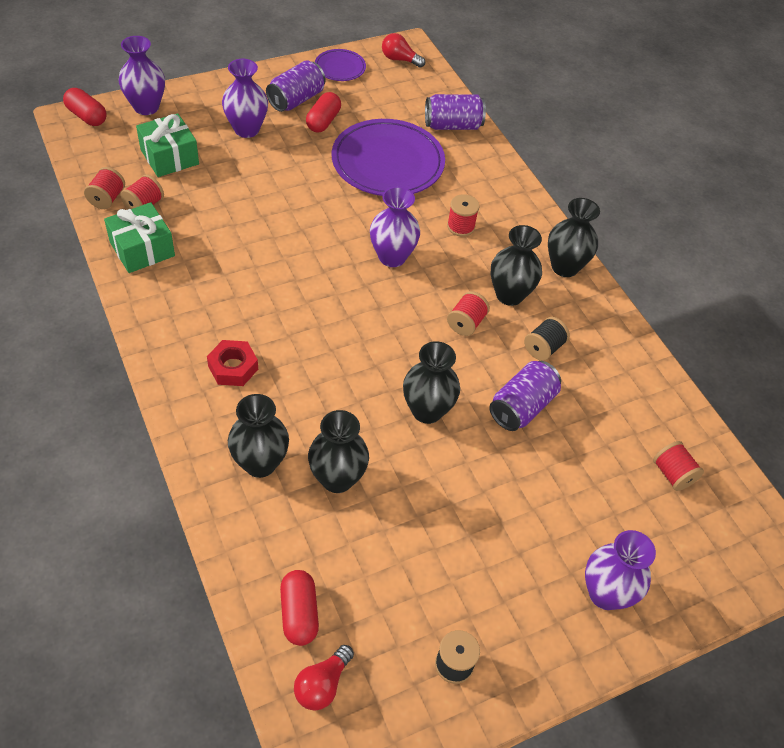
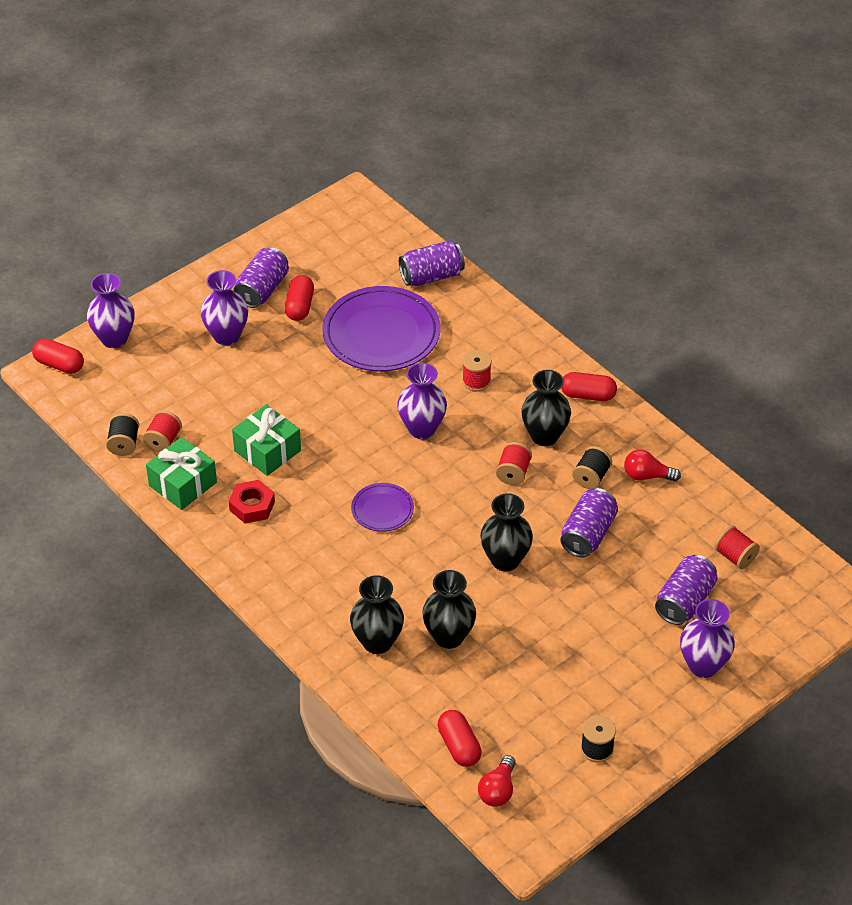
camera: 10 degrees left, 5 degrees down
red spool [84,167,125,209] -> black spool [106,413,139,456]
green gift [136,113,199,177] -> green gift moved to [232,404,301,476]
red nut [207,340,258,386] -> red nut moved to [229,480,275,523]
purple plate [315,49,366,81] -> purple plate moved to [351,483,414,532]
red light bulb [382,33,425,68] -> red light bulb moved to [624,449,681,481]
black vase [548,198,600,277] -> red capsule [561,372,617,401]
none -> purple can [655,555,718,625]

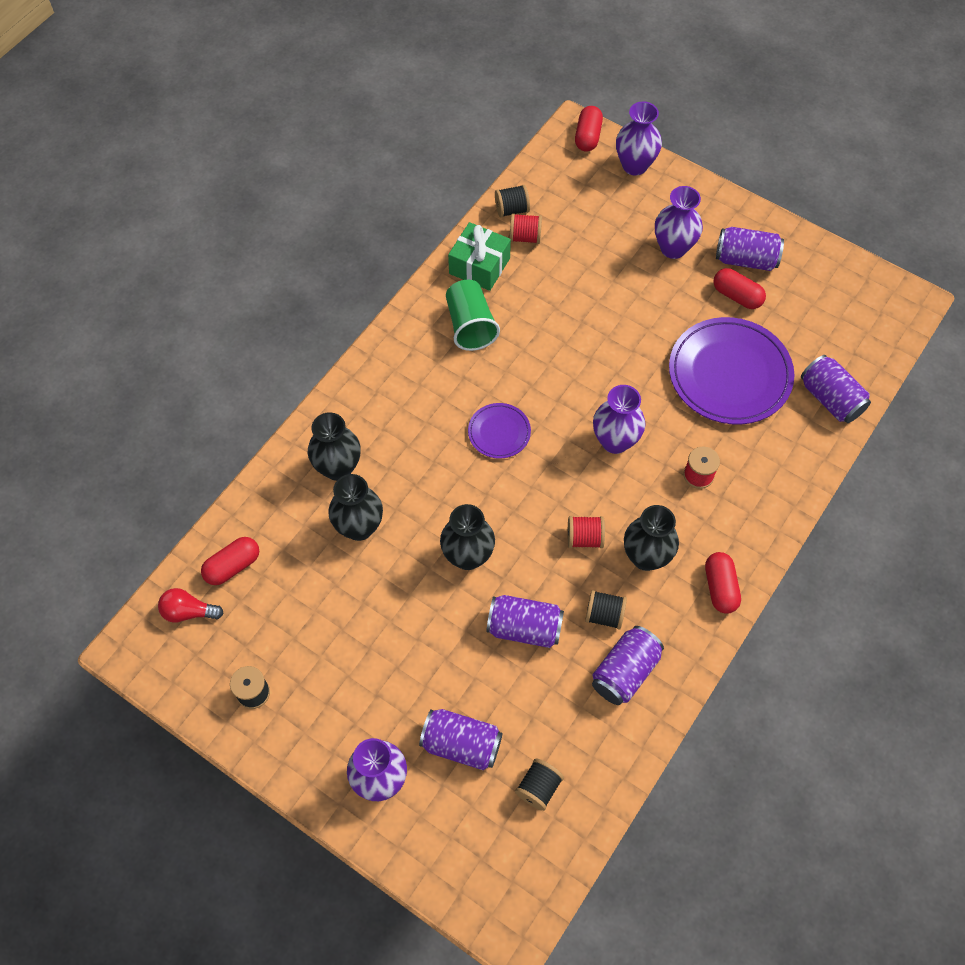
camera: 75 degrees right, 15 degrees up
red nut [229,480,275,523] -> green cup [446,280,500,351]
green gift [232,404,301,476] -> none
red capsule [285,275,314,321] -> red capsule turned 45 degrees clockwise [713,268,766,309]
red light bulb [624,449,681,481] -> purple can [592,626,664,705]
red spool [715,526,760,569] -> black spool [515,758,564,811]

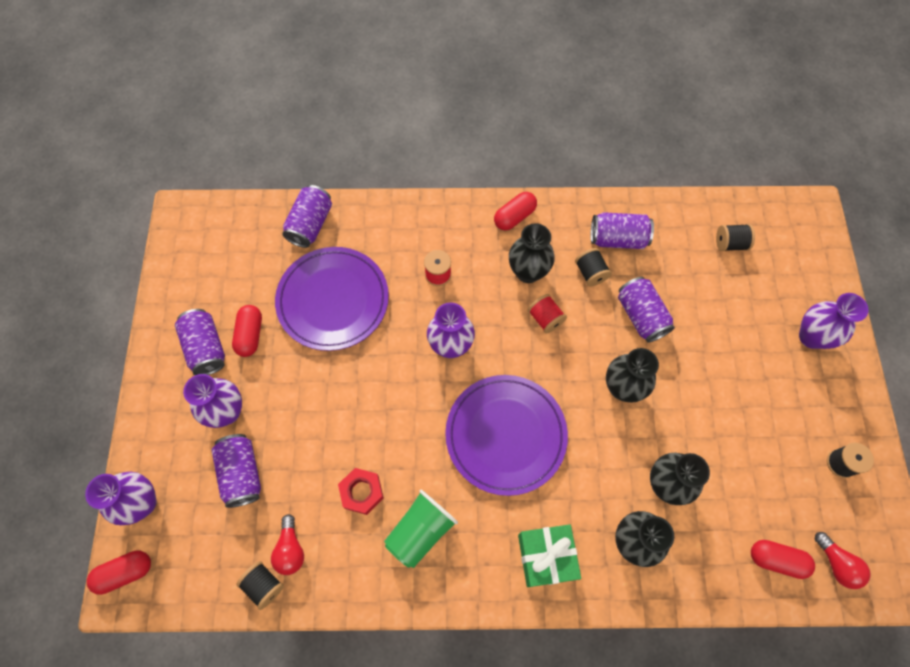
camera: 125 degrees left, 5 degrees up
purple can [419,709,503,770] -> purple can moved to [212,434,261,508]
green gift [448,222,511,291] -> green gift moved to [518,525,581,587]
purple plate [468,403,531,459] -> purple plate [445,375,568,496], size x2.02
red spool [510,213,542,244] -> red light bulb [271,514,304,575]
none -> red nut [338,468,384,515]

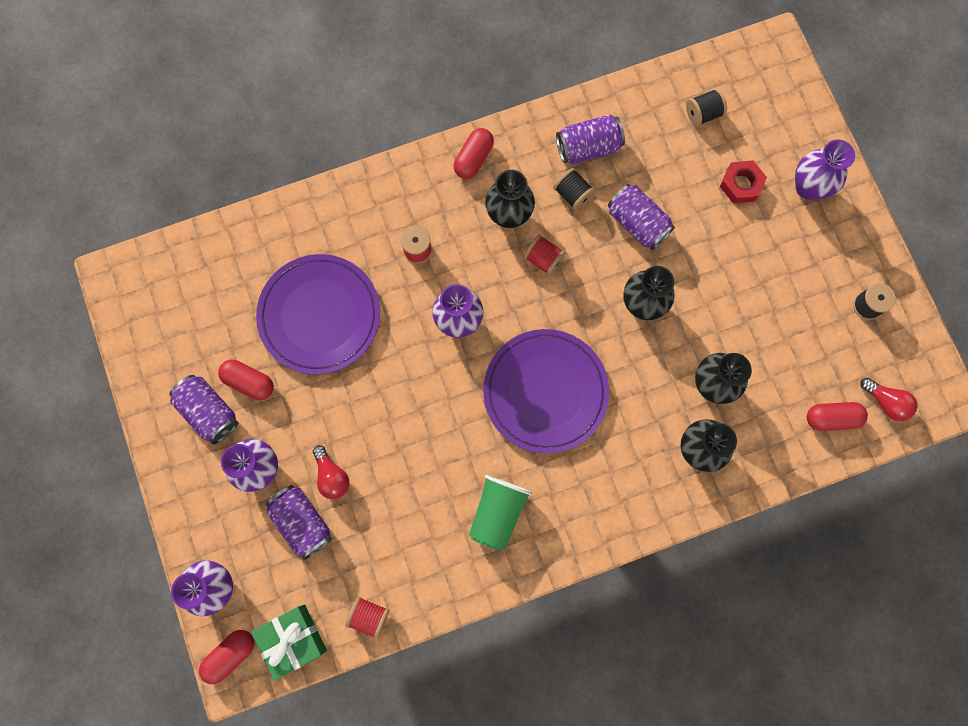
camera: 20 degrees left, 10 degrees up
red capsule [232,305,262,357] -> red capsule turned 45 degrees counterclockwise [218,360,274,400]
black spool [236,561,284,610] -> red spool [345,596,390,639]
red light bulb [271,514,304,575] -> red light bulb moved to [313,445,350,499]
purple can [282,185,332,248] -> none
red nut [338,468,384,515] -> red nut moved to [720,160,767,203]
green gift [518,525,581,587] -> green gift moved to [252,604,327,681]

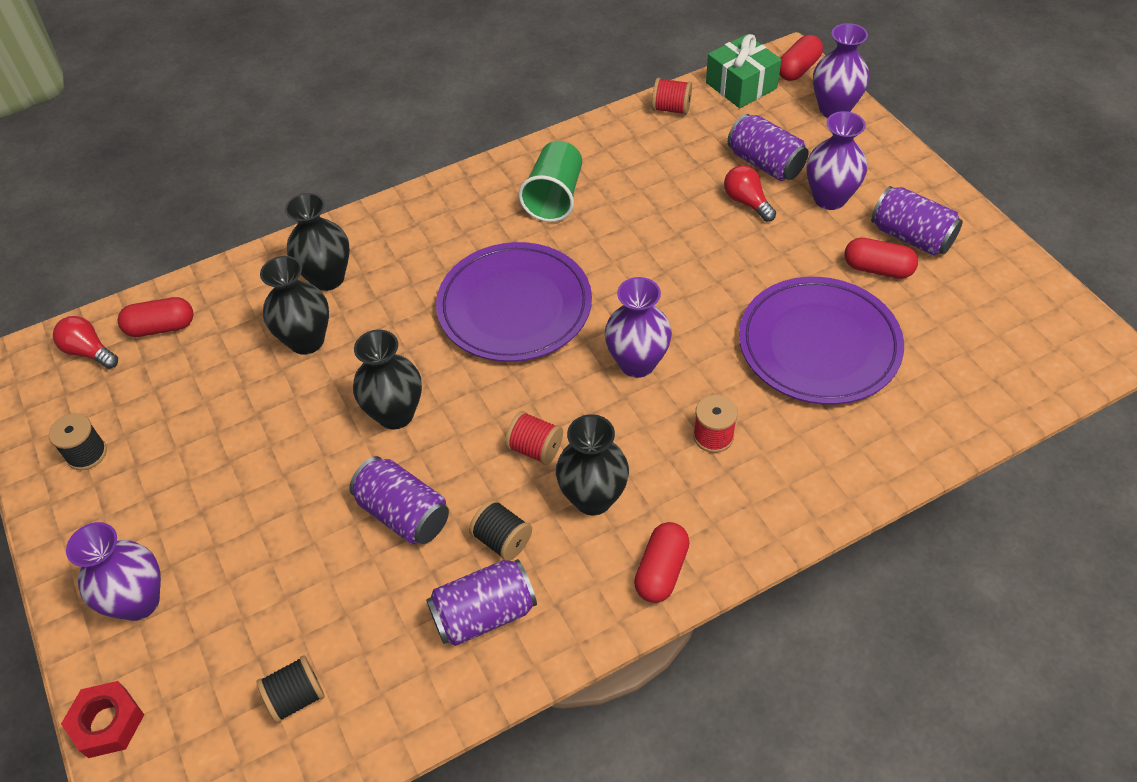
camera: 175 degrees right, 25 degrees down
red nut [720,160,767,203] -> red nut moved to [61,681,144,758]

